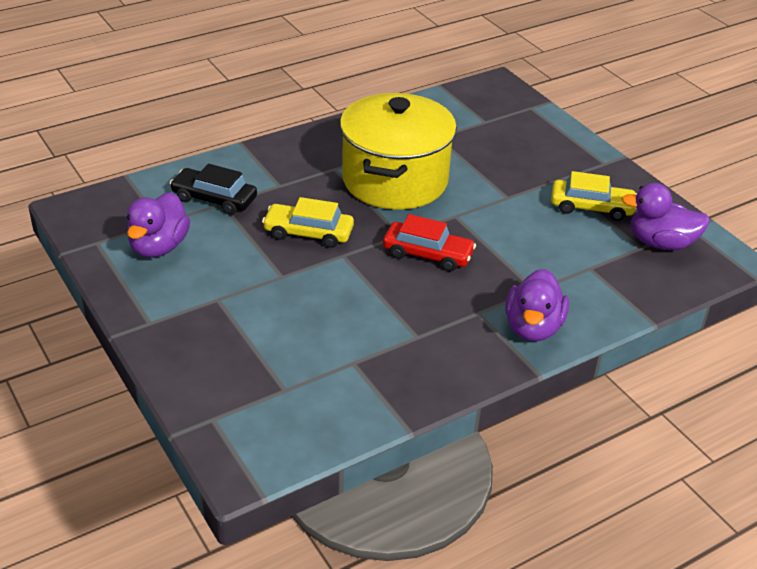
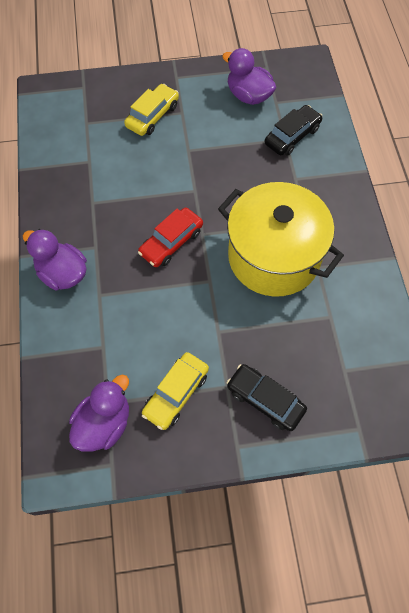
camera: 115 degrees right, 25 degrees up
yellow car [262,197,354,248] -> yellow car moved to [124,84,179,136]
none -> black car [227,364,307,431]

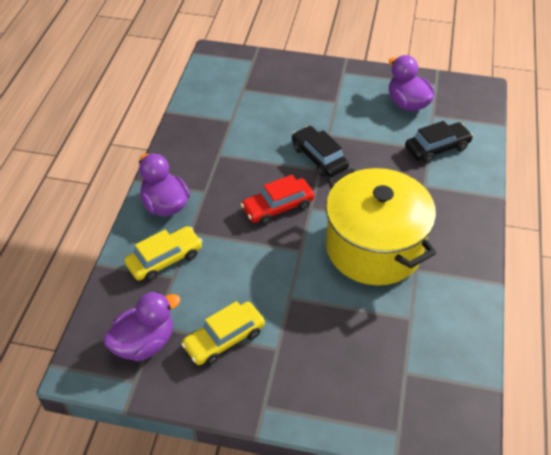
camera: 20 degrees right, 15 degrees down
yellow car [124,84,179,136] -> yellow car moved to [124,226,203,282]
black car [227,364,307,431] -> black car moved to [292,126,349,178]

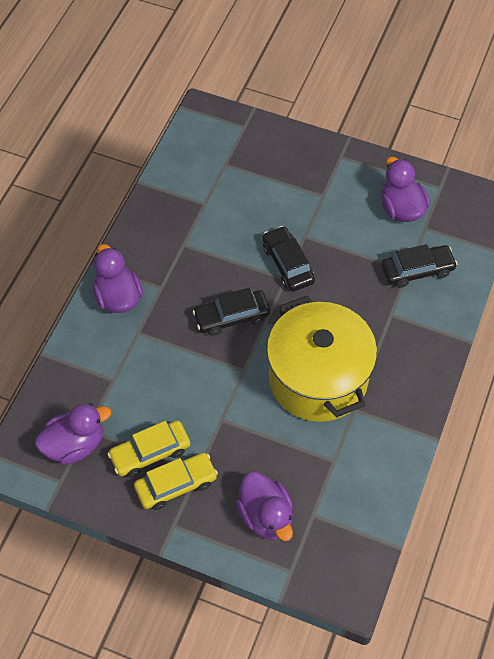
camera: 10 degrees right, 10 degrees up
yellow car [124,226,203,282] -> yellow car moved to [134,453,218,510]
red car [241,175,315,225] -> black car [192,288,270,336]
none -> purple duck [236,472,293,541]

